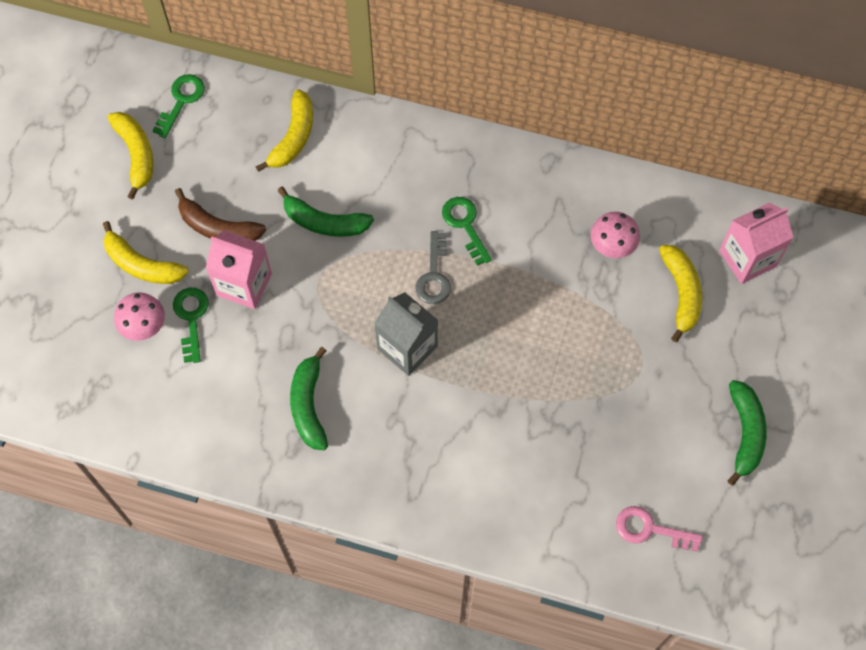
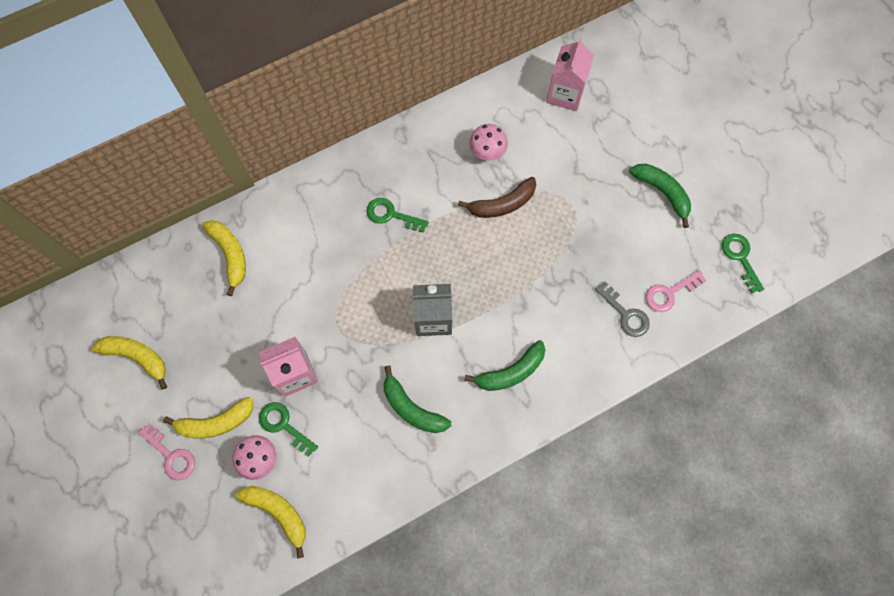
camera: 45 degrees left, 5 degrees up
green key [152,74,205,138] -> green key moved to [722,234,764,293]
brown banana [175,188,266,241] -> brown banana moved to [458,177,536,218]
green banana [277,186,374,237] -> green banana moved to [464,340,546,391]
grey key [415,231,451,304] -> grey key moved to [595,282,650,337]
yellow banana [659,245,702,342] -> yellow banana moved to [236,486,306,559]
none -> pink key [138,423,195,480]

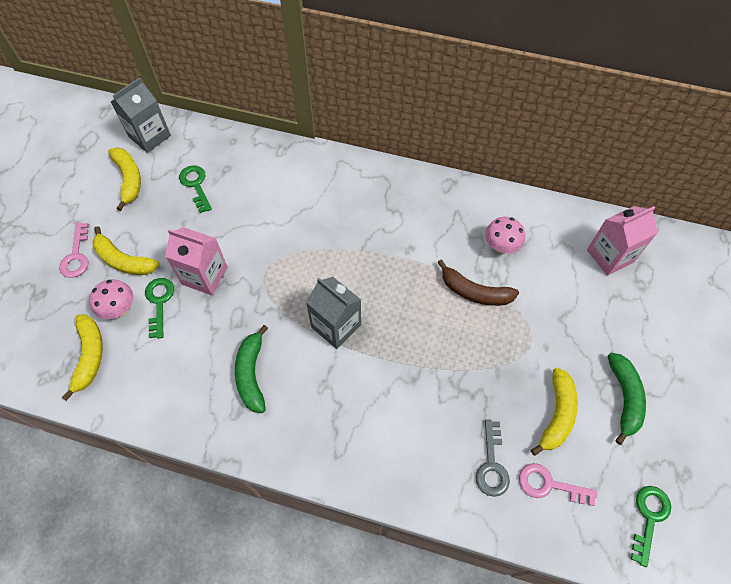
camera: 45 degrees right, 10 degrees down
yellow banana [203,220,246,296] -> yellow banana moved to [531,368,578,456]
green key [366,198,429,233] -> green key moved to [179,165,212,213]
green banana [464,340,546,391] -> none
none -> grey carton [111,77,171,153]

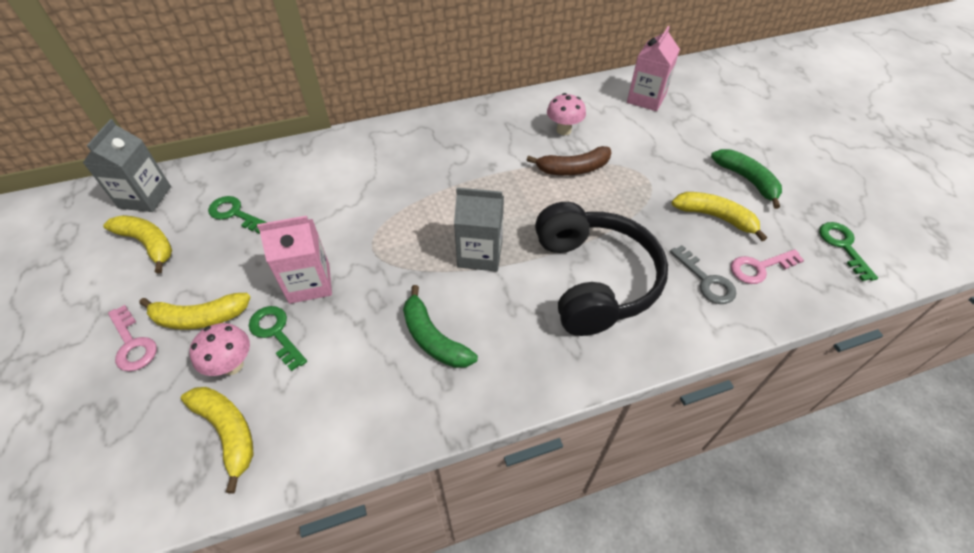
camera: 35 degrees left, 10 degrees down
yellow banana [531,368,578,456] -> yellow banana turned 45 degrees counterclockwise [672,192,767,241]
none -> black headphones [535,202,668,336]

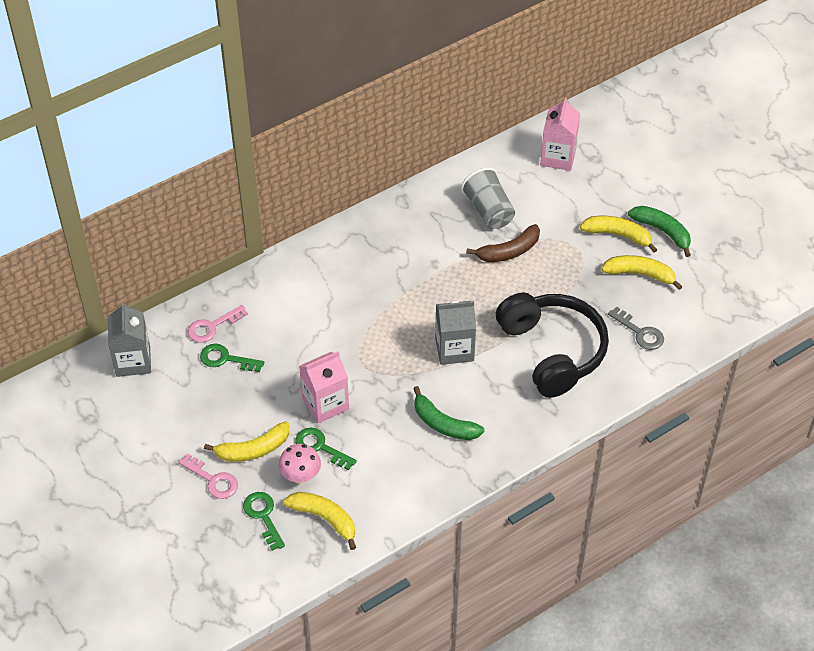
camera: 15 degrees left, 0 degrees up
yellow banana [103,215,172,274] -> yellow banana moved to [580,216,657,253]
pink mushroom [547,93,586,135] -> grey cup [461,168,515,229]
pink key [731,249,804,284] -> pink key moved to [188,305,248,343]
green key [819,222,878,281] -> green key moved to [243,492,285,551]

